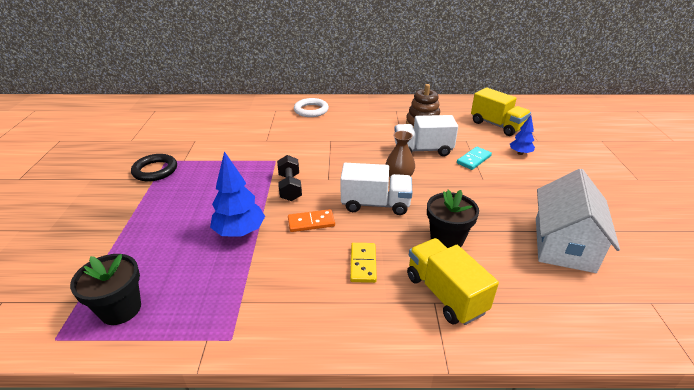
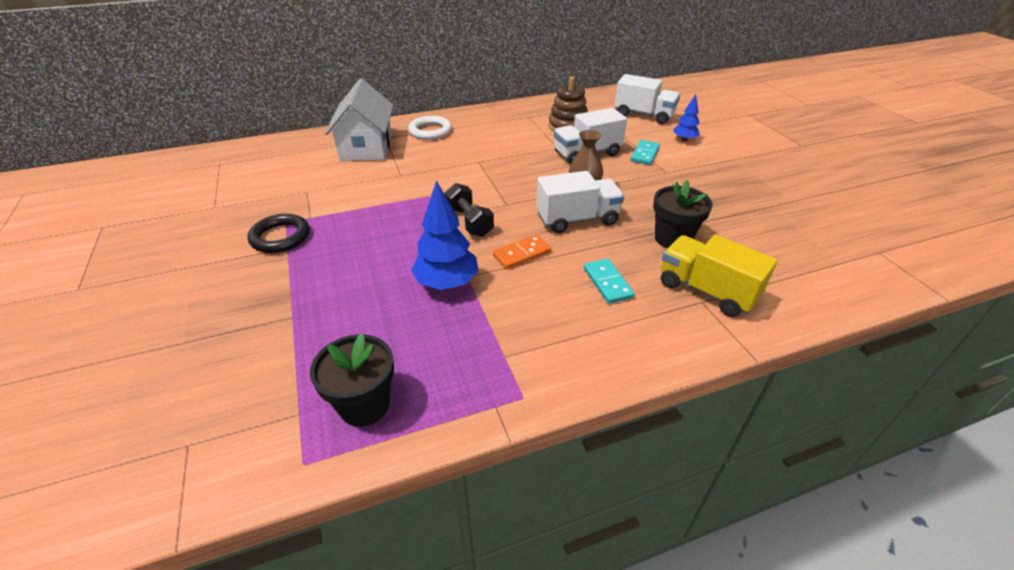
camera: 20 degrees left, 5 degrees up
yellow domino [350,243,377,283] -> turquoise domino [584,259,635,304]
yellow truck [471,88,531,136] -> white truck [614,74,680,124]
white house [536,169,620,273] -> white house moved to [325,79,394,161]

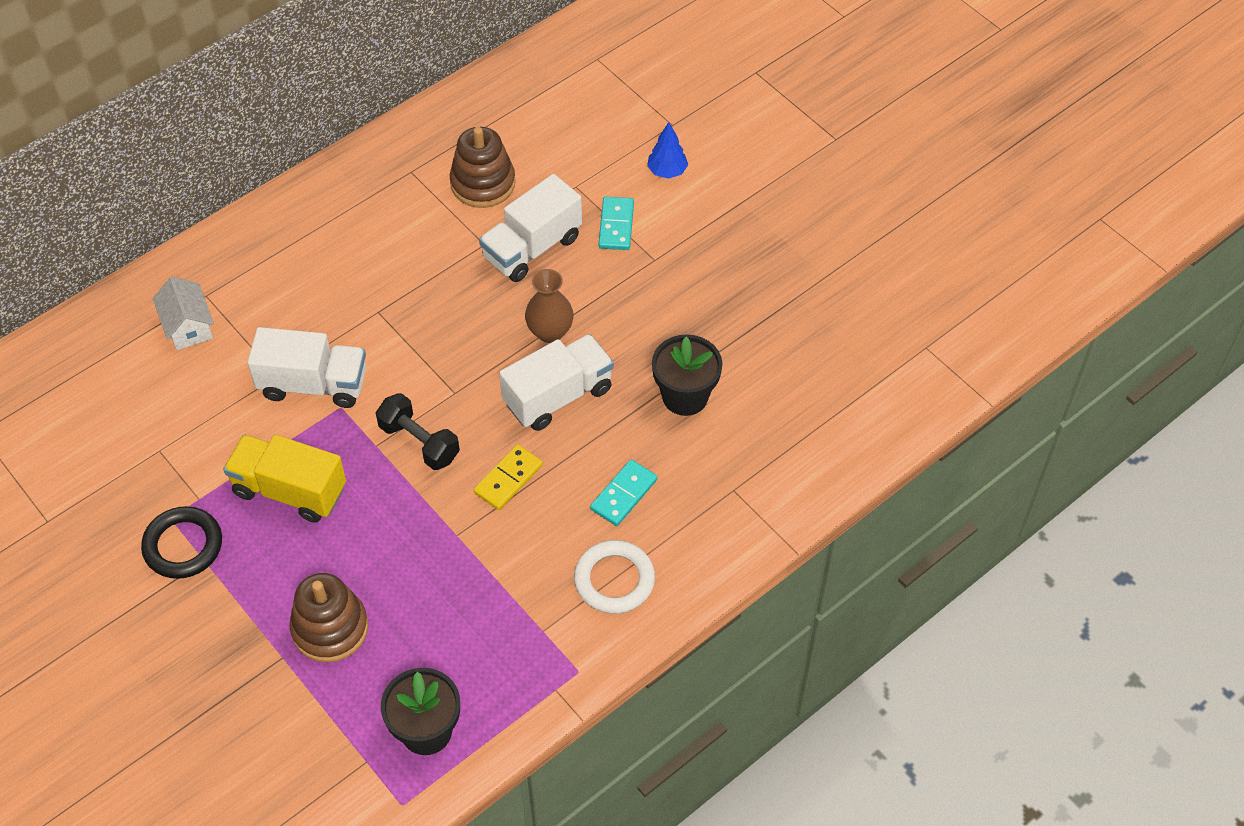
camera: 20 degrees left, 15 degrees up
white house [325,79,394,161] -> white house [153,277,214,350], size x0.53
white ring [408,116,452,140] -> white ring moved to [574,540,655,614]
blue tree [411,180,479,290] -> none
orange domino [493,235,551,269] -> yellow domino [474,444,543,510]
turquoise domino [584,259,635,304] -> turquoise domino turned 75 degrees clockwise [590,459,657,526]
white truck [614,74,680,124] -> white truck moved to [248,327,366,408]
yellow truck [661,235,778,317] -> yellow truck moved to [223,435,346,523]
none -> brown stacking toy [289,573,368,663]

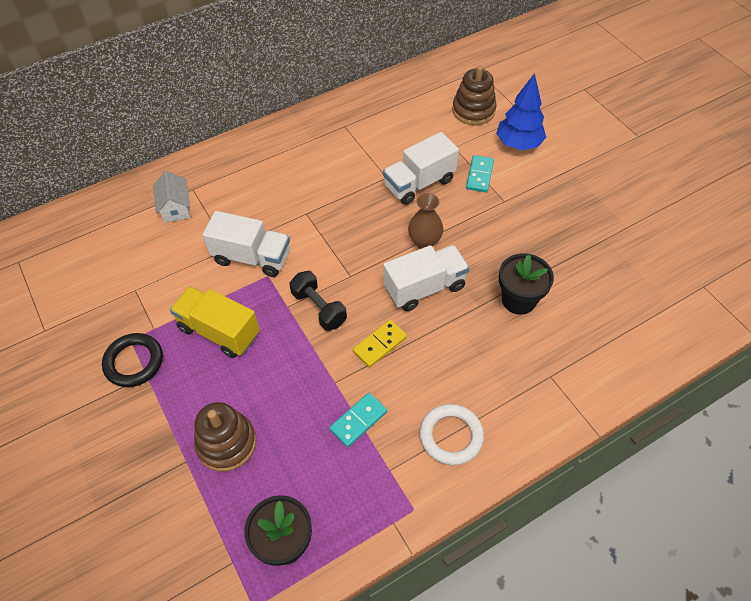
camera: 10 degrees right, 0 degrees up
brown stacking toy [450,127,516,208] -> brown stacking toy moved to [452,66,497,125]
turquoise domino [590,459,657,526] -> turquoise domino moved to [329,393,387,447]
blue tree [647,122,688,179] -> blue tree [496,73,546,150], size x1.72

